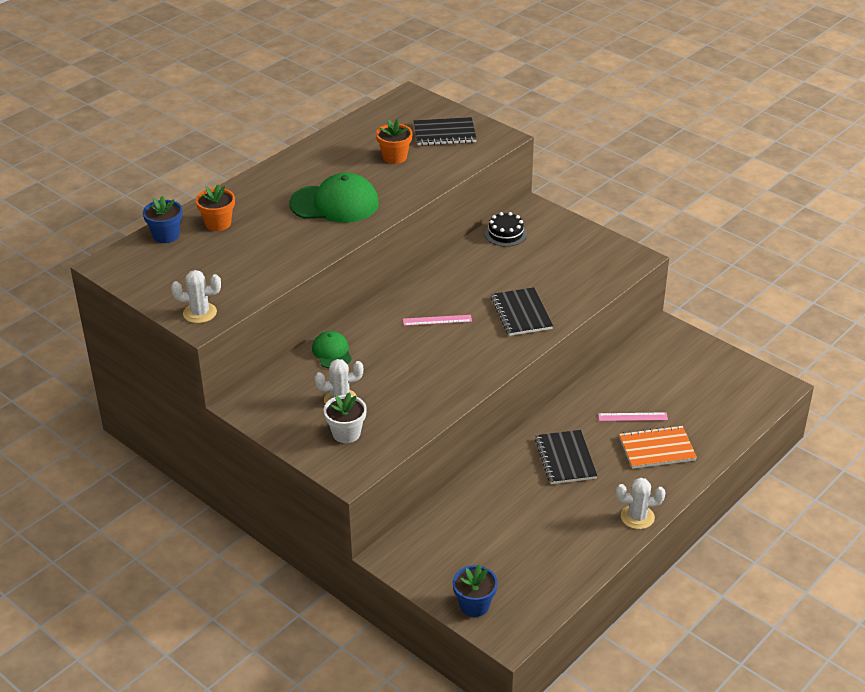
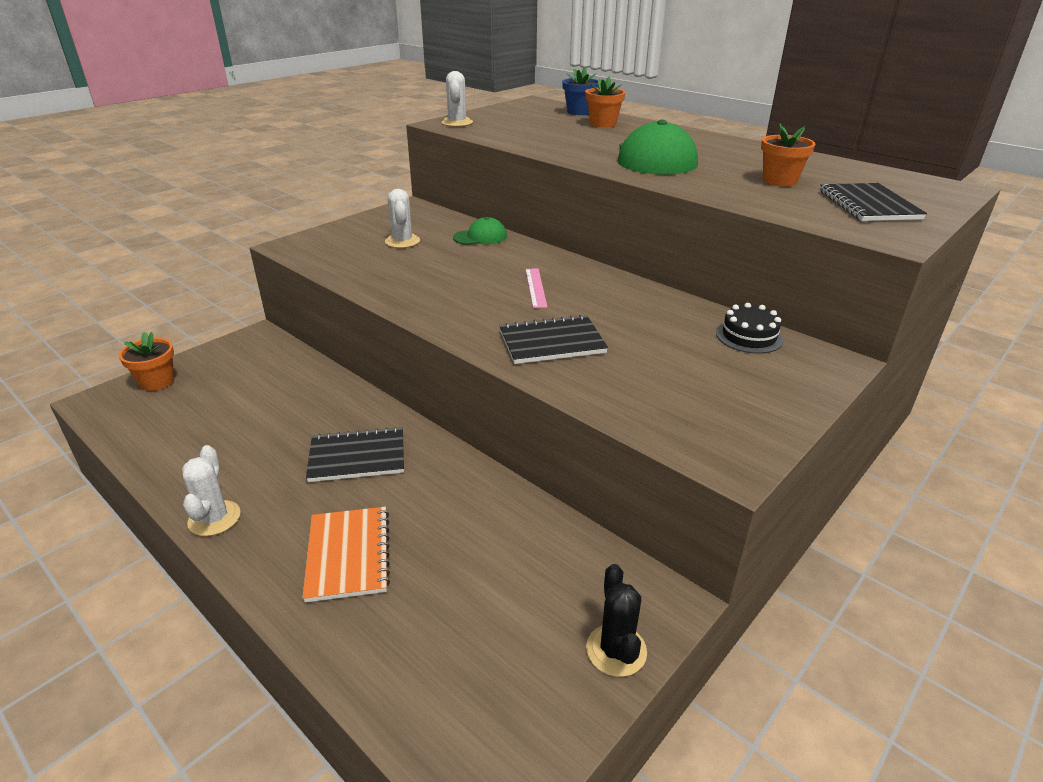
camera: 90 degrees right, 5 degrees down
white flower pot [324,393,367,443] -> none
blue flower pot [453,564,498,617] -> orange flower pot [119,332,174,391]
pink ruler [598,412,668,421] -> none
none -> black cactus [586,564,647,677]

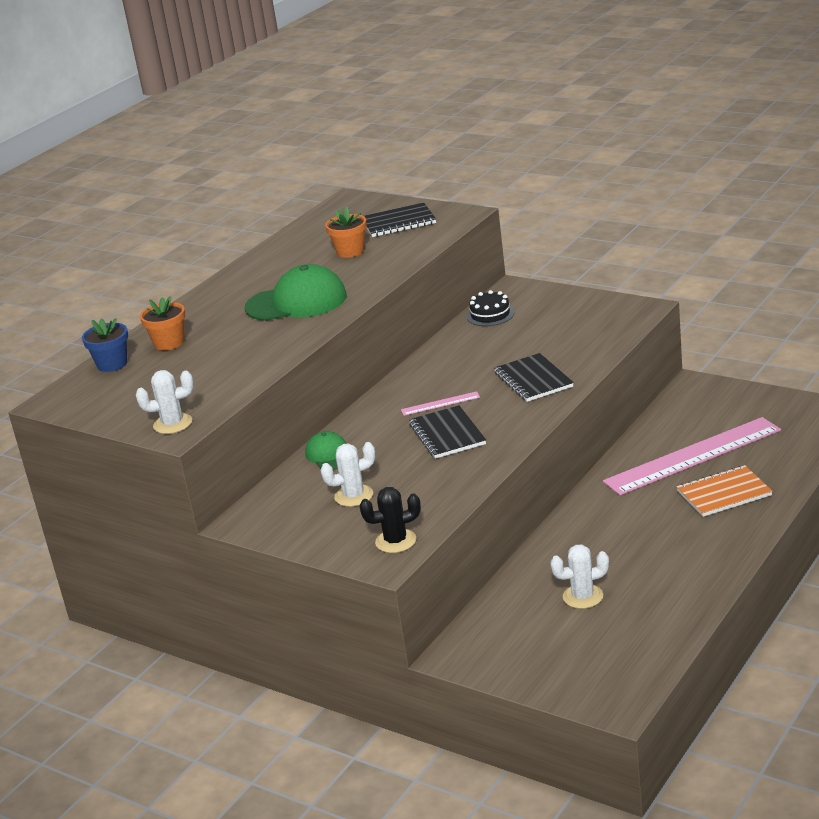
camera: 95 degrees left, 5 degrees down
orange flower pot [119,332,174,391] -> none
white cactus [182,445,241,536] -> white cactus moved to [550,545,609,609]
black notebook [306,427,404,482] -> black notebook moved to [409,405,486,459]
black cactus [586,564,647,677] -> black cactus moved to [359,487,421,553]
none -> pink ruler [603,417,781,495]

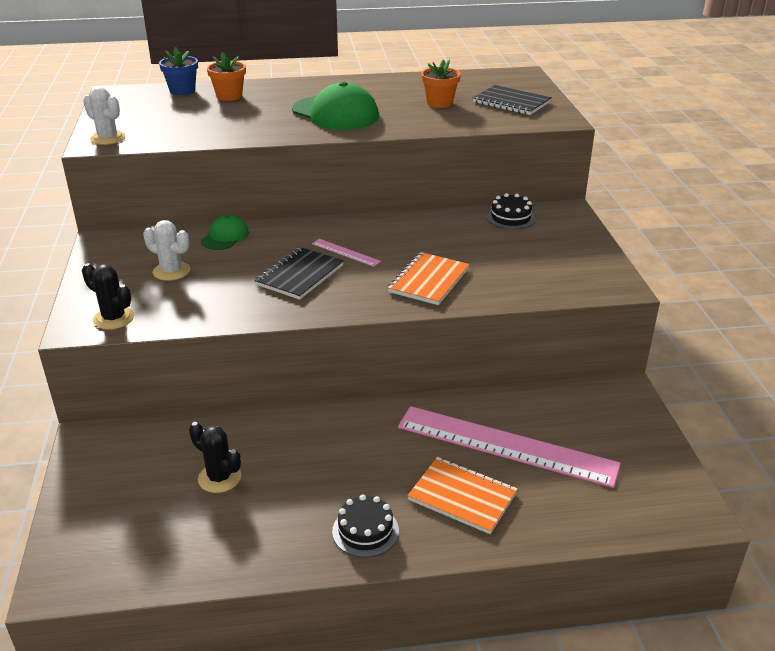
camera: 45 degrees right, 5 degrees up
black notebook [494,353,574,402] -> orange notebook [388,252,469,305]
white cactus [550,545,609,609] -> black cactus [189,422,241,493]
none -> black cake [332,494,399,557]

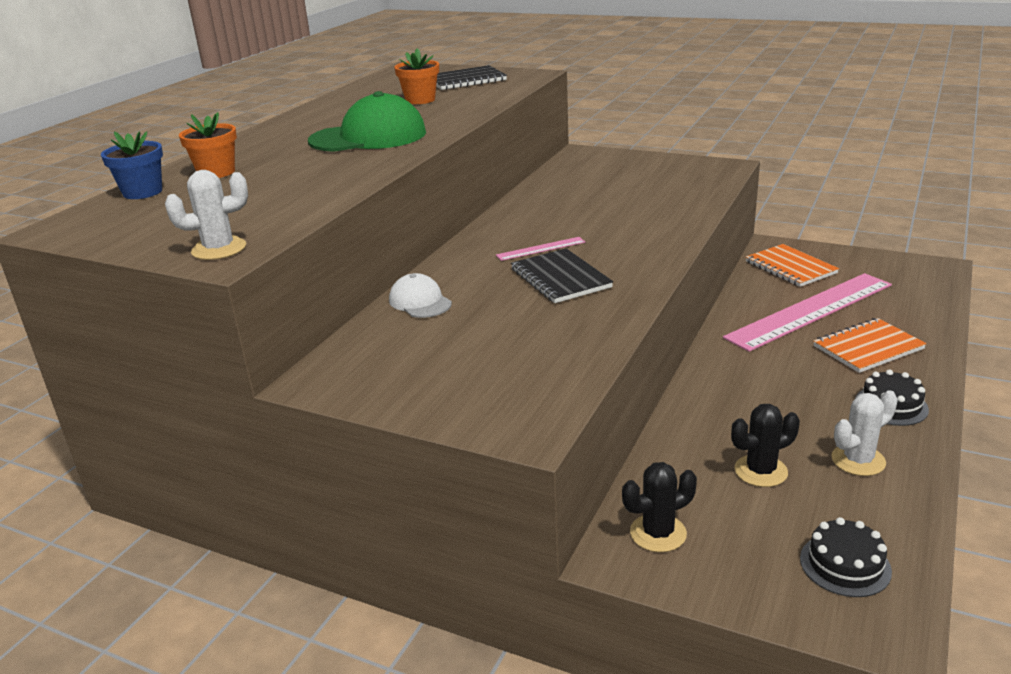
camera: 55 degrees left, 5 degrees down
black cactus [82,263,134,330] -> black cactus moved to [622,462,697,552]
white cactus [143,220,190,281] -> white cactus moved to [831,390,898,476]
green cap [201,215,249,250] -> white cap [389,273,452,318]
orange notebook [388,252,469,305] -> orange notebook moved to [746,244,839,287]
black cake [487,193,535,230] -> black cake moved to [800,517,892,597]

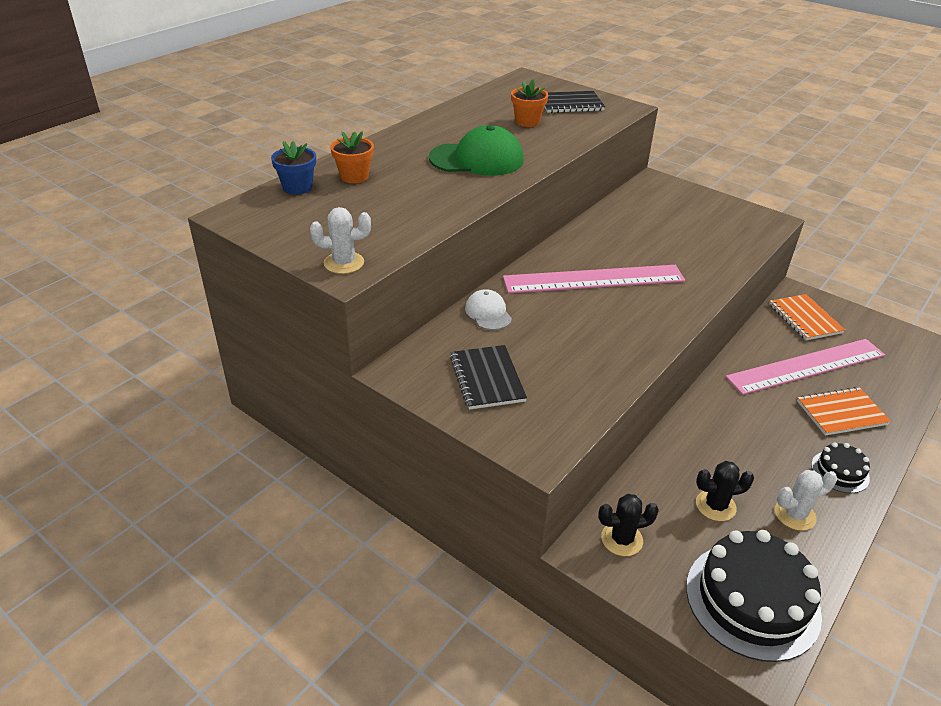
camera: 10 degrees right, 10 degrees up
pink ruler [496,237,585,261] -> pink ruler [503,265,685,293], size x2.45
black notebook [511,248,613,303] -> black notebook moved to [450,345,527,410]
black cake [800,517,892,597] -> black cake [686,530,822,662], size x2.02

